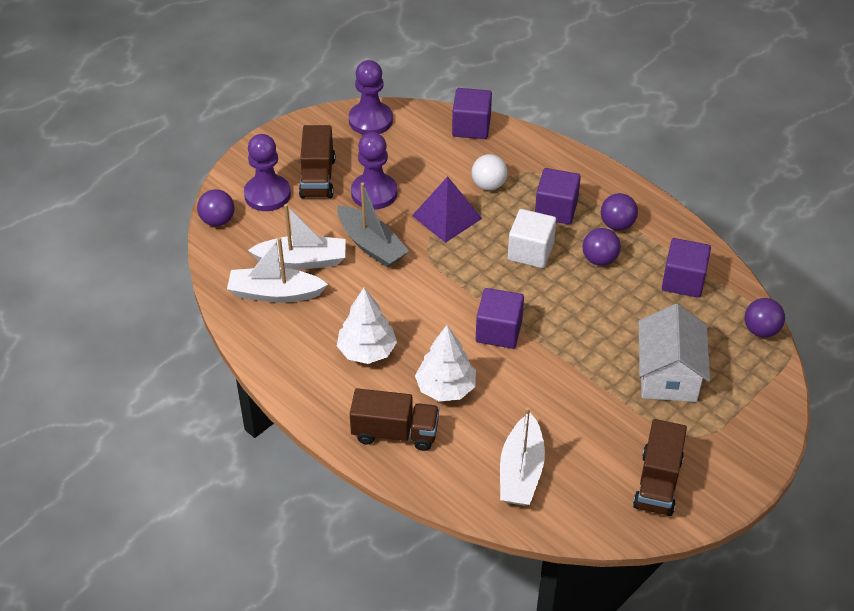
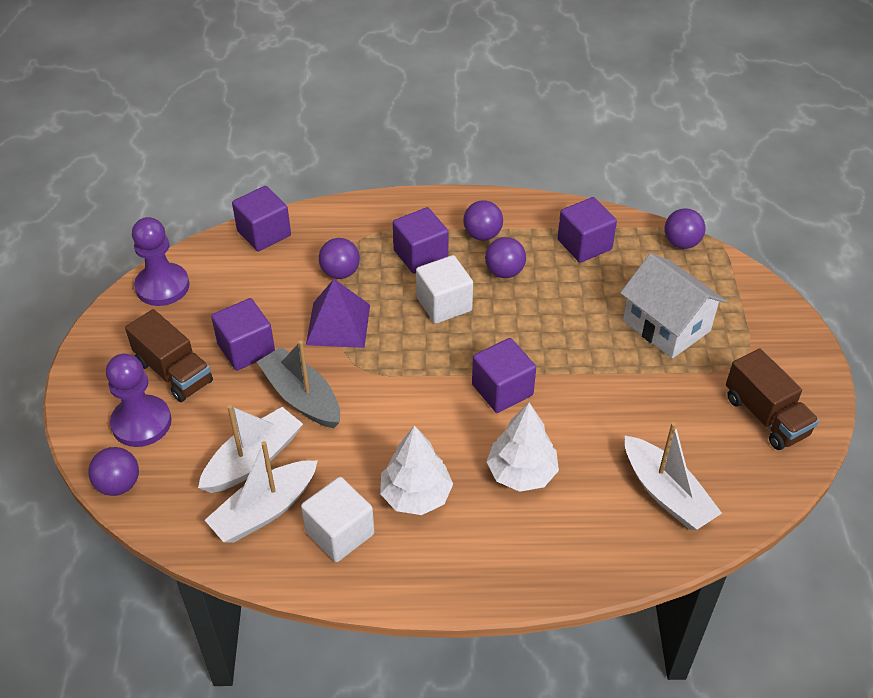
camera: 45 degrees left, 0 degrees up
grey boat [338,183,409,268] -> grey boat turned 135 degrees counterclockwise [257,341,340,428]
brown truck [350,388,439,451] -> none
purple pawn [351,132,397,210] -> purple cube [211,298,275,371]
white ball [471,154,508,190] -> purple ball [319,238,360,279]
none -> white cube [301,477,374,562]

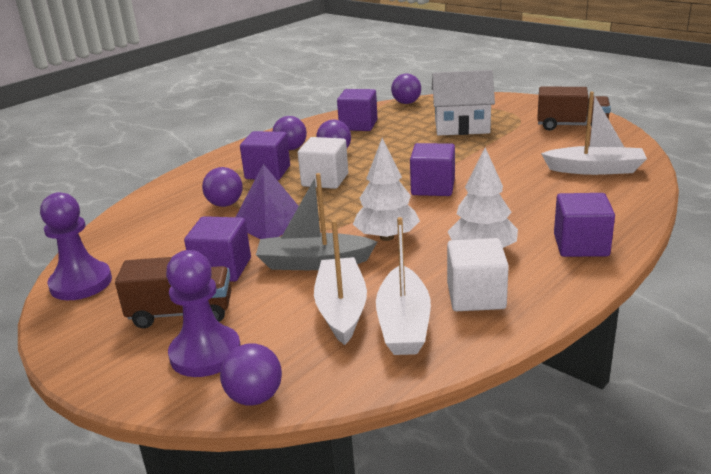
camera: 45 degrees left, 20 degrees down
purple cube [232,186,291,251] -> purple cube moved to [554,193,615,257]
white tree [487,402,559,492] -> white tree moved to [353,138,420,241]

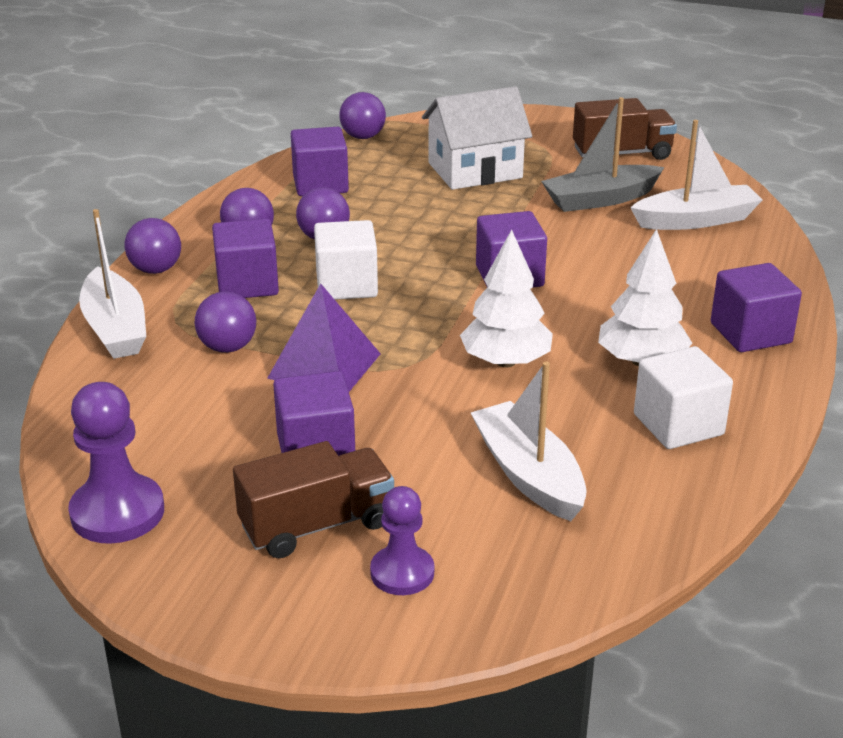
camera: 25 degrees left, 5 degrees up
purple pawn [166,250,241,377] -> purple pawn [370,486,434,595], size x0.65
purple ball [220,343,282,405] -> purple ball moved to [125,218,181,274]
grey boat [256,173,377,270] -> grey boat moved to [541,97,664,212]
white boat [376,217,431,355] -> white boat moved to [79,209,146,359]

